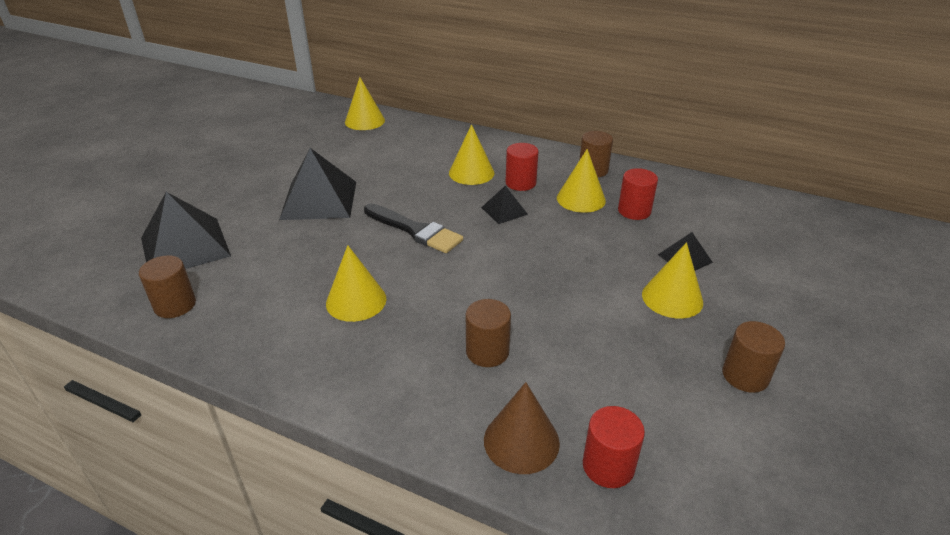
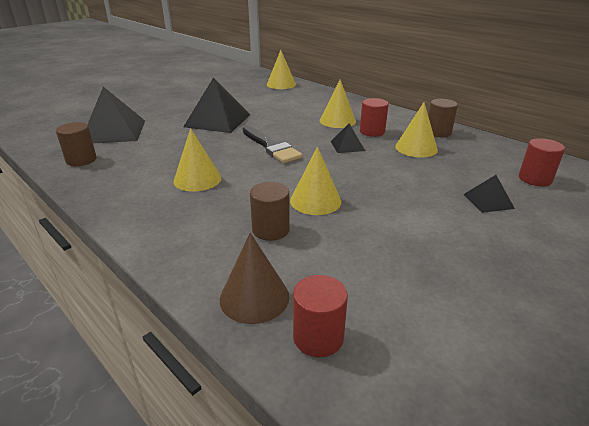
camera: 20 degrees right, 5 degrees down
red cylinder [618,168,658,220] -> red cylinder moved to [519,138,565,186]
yellow cone [642,242,703,319] -> yellow cone moved to [290,147,341,215]
brown cylinder [722,321,785,393] -> none

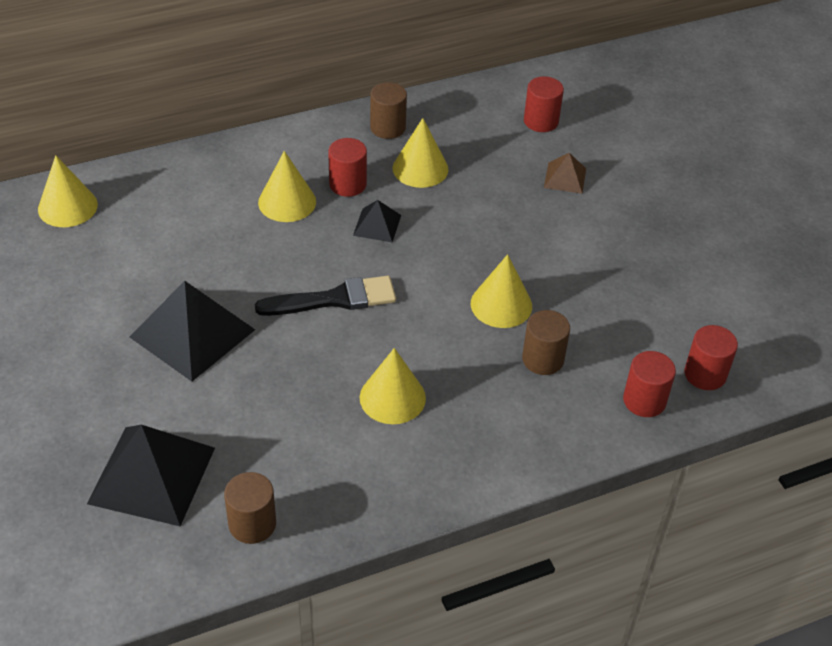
camera: 70 degrees left, 15 degrees up
brown cone [220,233,289,324] -> red cylinder [623,351,676,417]
black pyramid [463,175,515,213] -> brown pyramid [544,153,586,194]

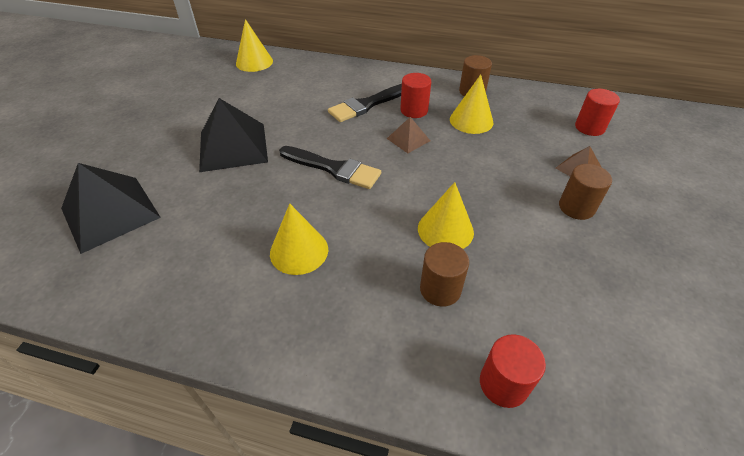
camera: 40 degrees right, 0 degrees up
brown cylinder [224,472,276,544] -> brown cylinder moved to [559,164,612,220]
yellow cone [258,151,316,222] -> black brush [328,84,402,122]
black pyramid [353,200,401,243] -> brown pyramid [387,117,430,153]
red cylinder [684,325,738,390] -> none

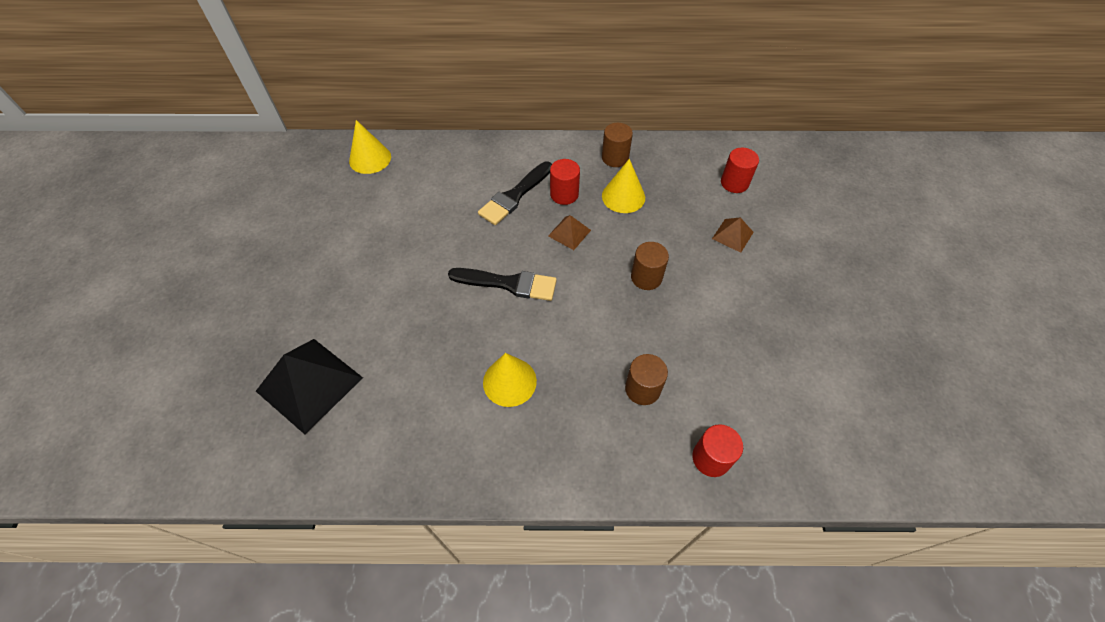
camera: 15 degrees left, 10 degrees up
black pyramid [199,98,268,172] -> none
yellow cone [418,182,474,249] -> none
brown cylinder [559,164,612,220] -> brown cylinder moved to [631,242,669,290]

